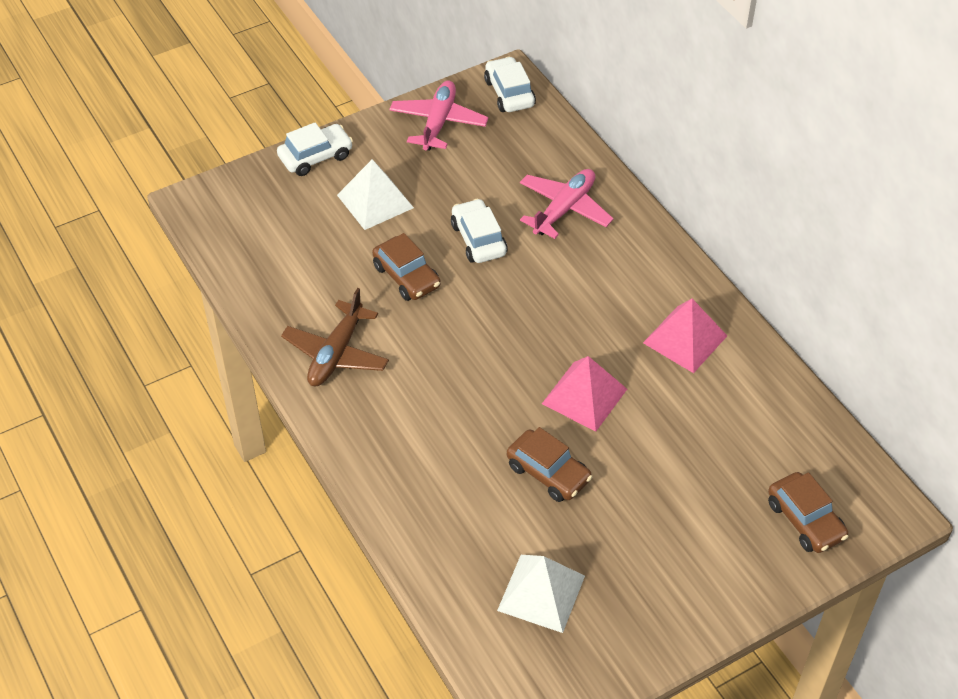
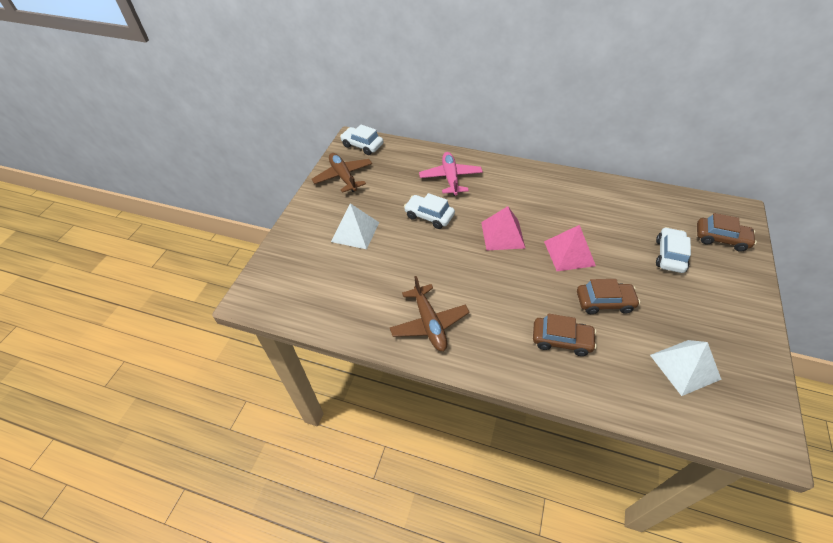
camera: 40 degrees left, 0 degrees up
white car [277,122,353,176] -> white car moved to [656,227,691,273]
brown car [372,233,441,301] -> brown car moved to [533,314,597,356]
pink plane [389,81,488,150] -> brown plane [312,153,372,193]
pink pyramid [643,299,727,373] -> pink pyramid moved to [481,206,525,250]

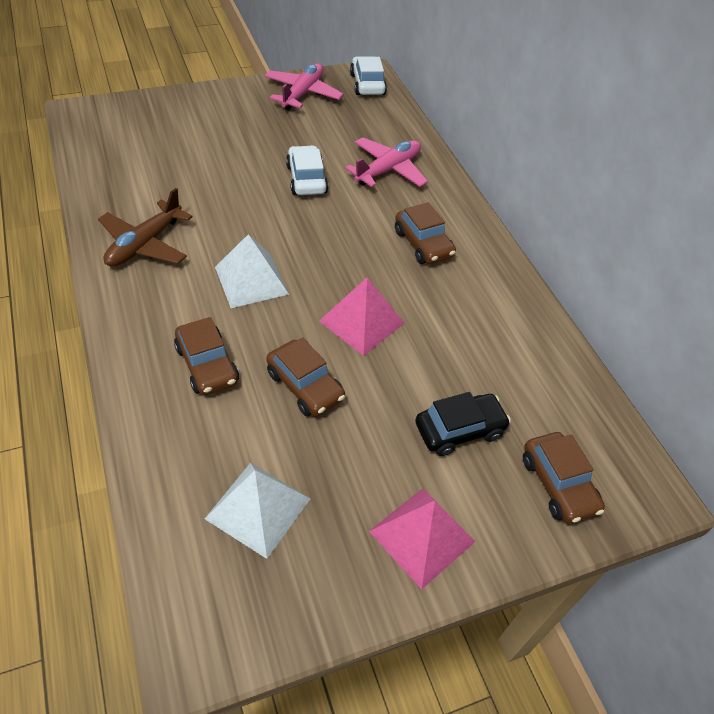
camera: 45 degrees right, 0 degrees up
brown plane [312,153,372,193] -> pink plane [265,63,344,110]
white pyramid [331,203,379,249] -> white pyramid moved to [215,234,289,308]
pink pyramid [481,206,525,250] -> pink pyramid moved to [369,488,476,590]
white car [656,227,691,273] -> black car [415,392,511,456]
none -> brown car [395,202,456,264]

